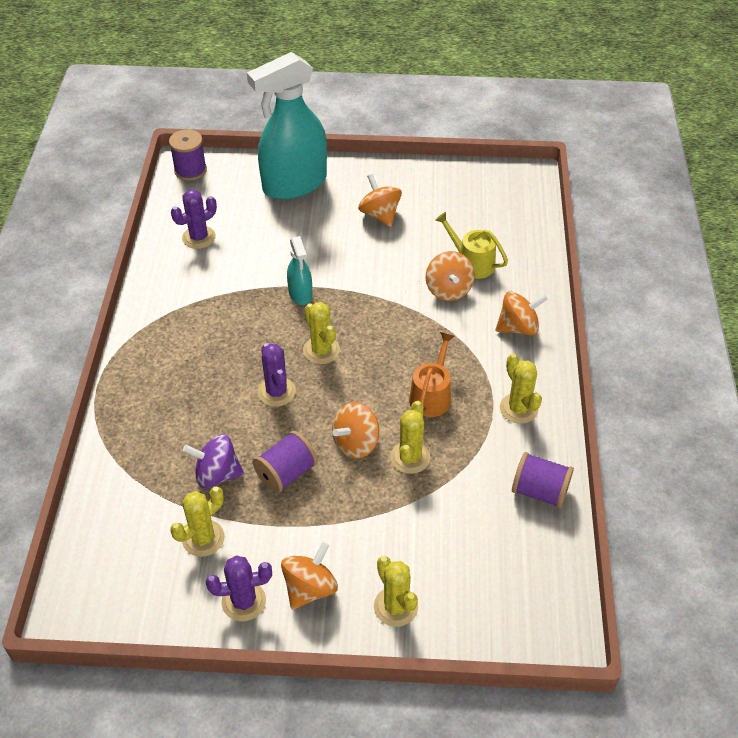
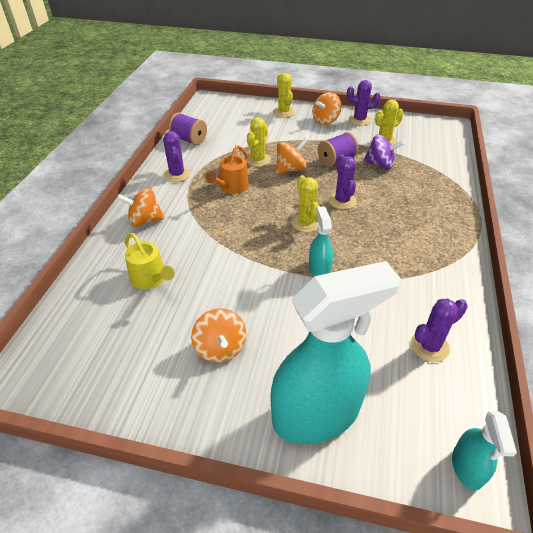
camera: 170 degrees left, 5 degrees down
purple spool [169,129,207,181] -> turquoise spray bottle [452,411,517,491]
orange spinning top [426,251,475,301] -> none
yellow cactus [500,354,542,424] -> purple cactus [163,131,190,182]

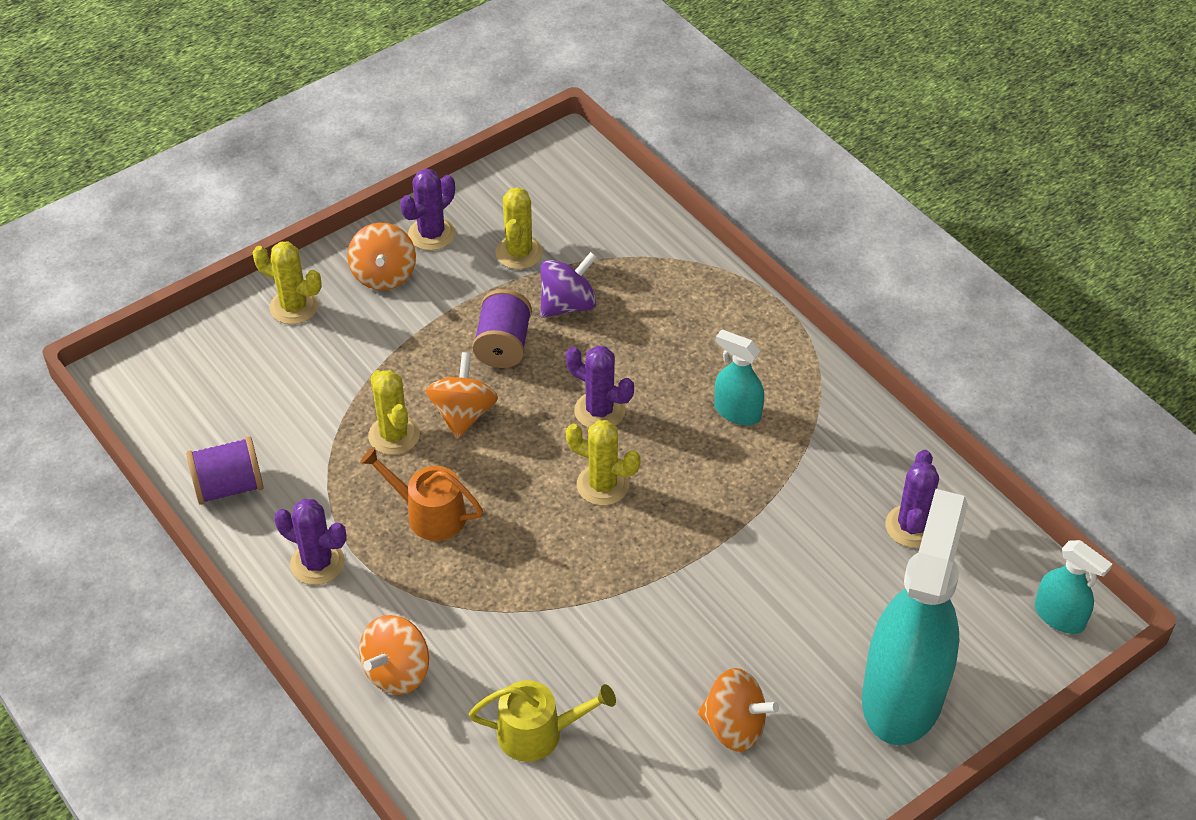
camera: 50 degrees left, 5 degrees up
orange watering can [206,145,249,194] -> orange watering can turned 135 degrees clockwise [360,447,483,541]
turquoise spray bottle [309,206,333,276] -> turquoise spray bottle moved to [714,329,764,425]

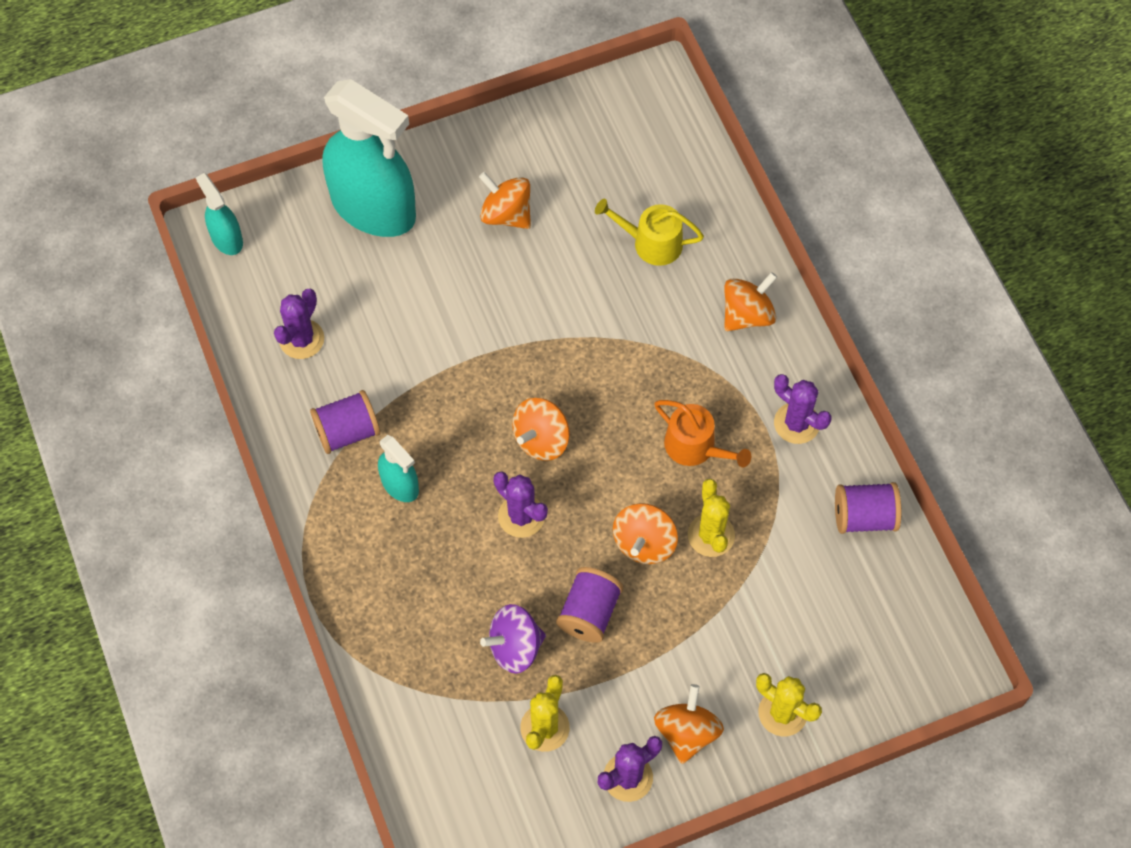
camera: 165 degrees left, 15 degrees up
yellow cactus [566,420,641,506] -> orange spinning top [512,398,570,461]
turquoise spray bottle [862,489,968,745] -> turquoise spray bottle turned 90 degrees counterclockwise [323,79,416,237]
none -> purple spool [310,390,380,454]

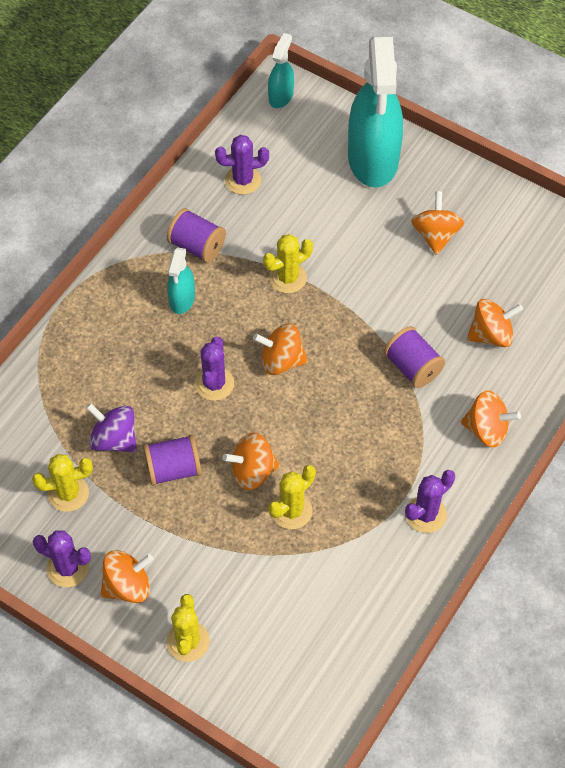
camera: 55 degrees right, 5 degrees down
yellow watering can [595,199,704,266] -> orange spinning top [467,299,523,347]
orange watering can [654,400,751,467] -> none
purple cactus [774,374,831,444] -> purple cactus turned 45 degrees clockwise [405,470,455,533]
purple spool [835,482,901,534] -> purple spool moved to [384,326,445,388]
none -> yellow cactus [263,234,313,293]

